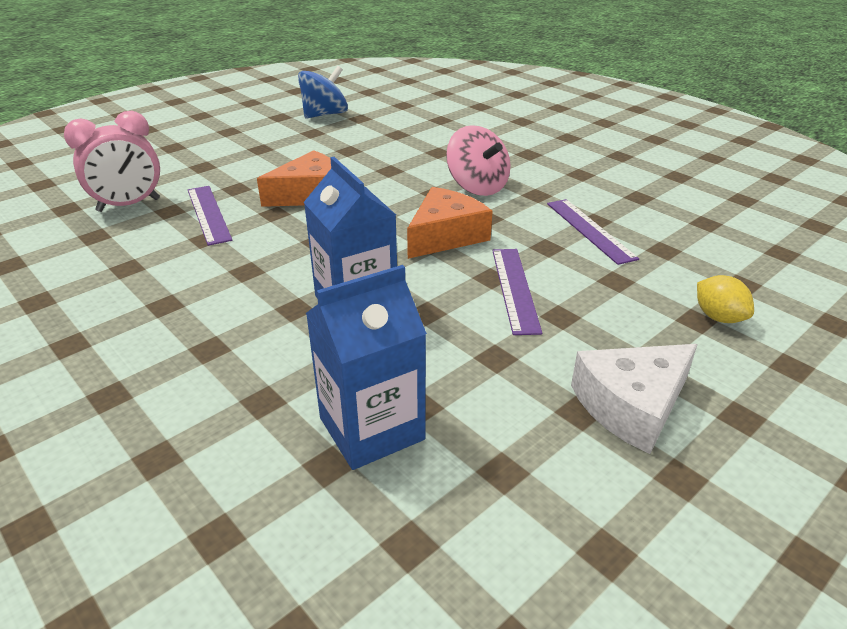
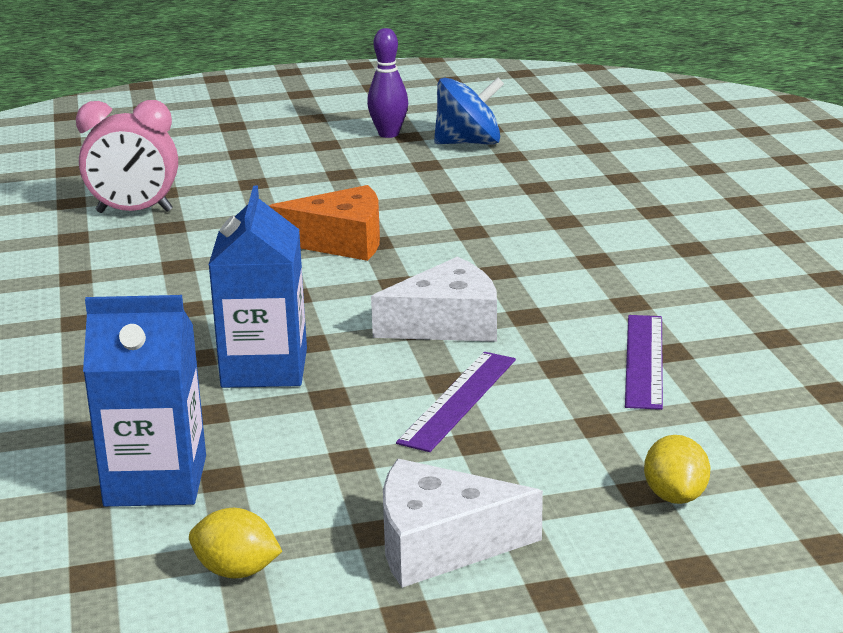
camera: 30 degrees right, 10 degrees down
purple ruler [188,186,232,246] -> none
orange cheese [407,187,493,259] -> white cheese [371,257,497,342]
pink spinning top [446,125,511,196] -> none
none -> yellow lemon [189,508,282,579]
none -> purple bowling pin [367,28,408,138]

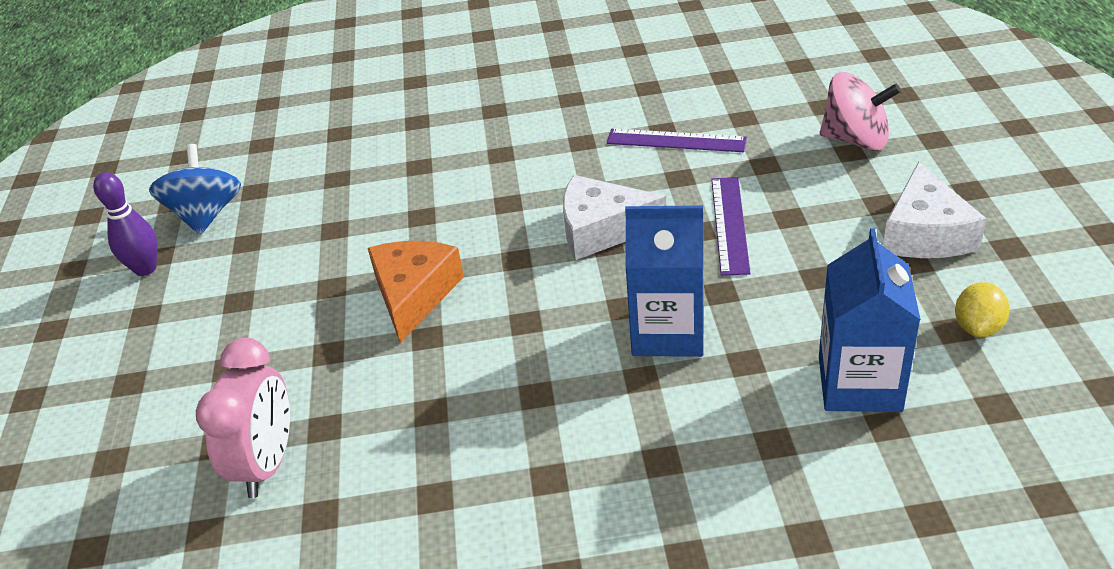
camera: 80 degrees left, 15 degrees up
white cheese [371,257,497,342] -> white cheese turned 75 degrees counterclockwise [563,175,666,260]
purple ruler [396,352,516,452] -> purple ruler turned 60 degrees clockwise [711,177,751,276]
yellow lemon [644,435,710,504] -> pink spinning top [820,72,901,151]

